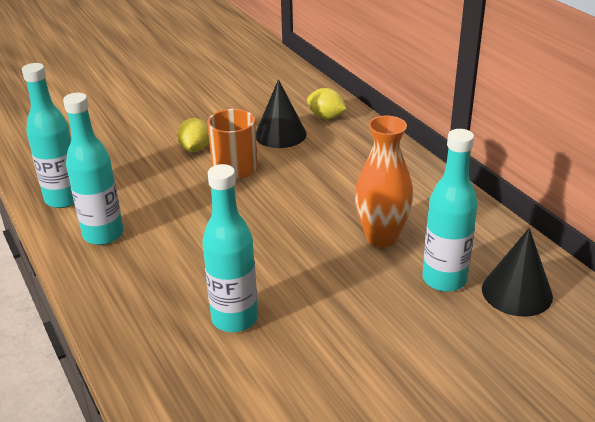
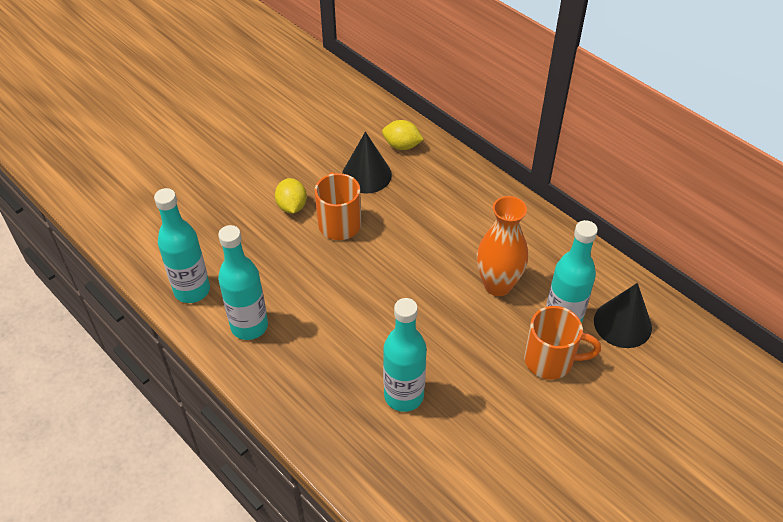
camera: 15 degrees left, 15 degrees up
none -> orange mug [524,306,601,380]

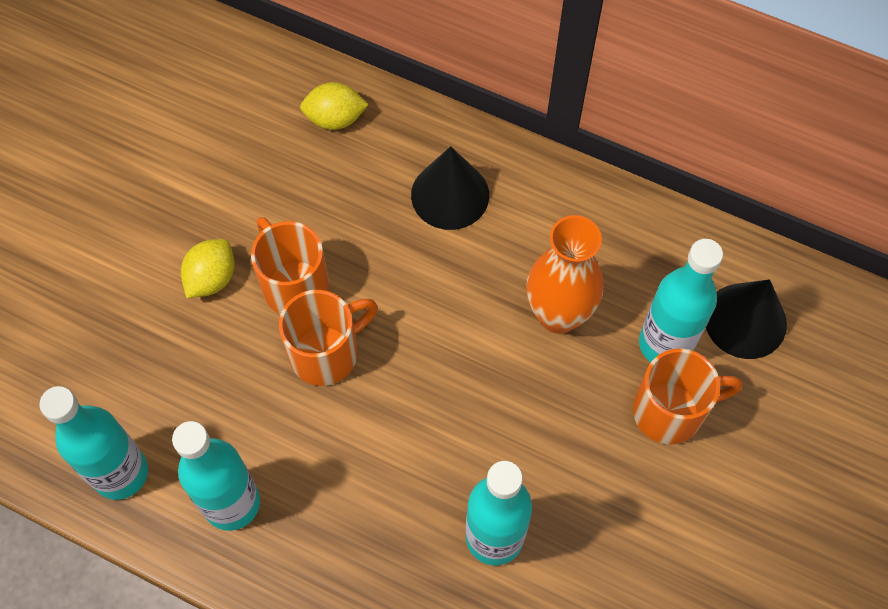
camera: 20 degrees left, 15 degrees up
yellow lemon [275,178,307,213] -> yellow lemon turned 60 degrees clockwise [181,239,235,298]
black cone [342,132,392,194] -> black cone moved to [411,146,489,230]
none -> orange mug [279,290,378,386]

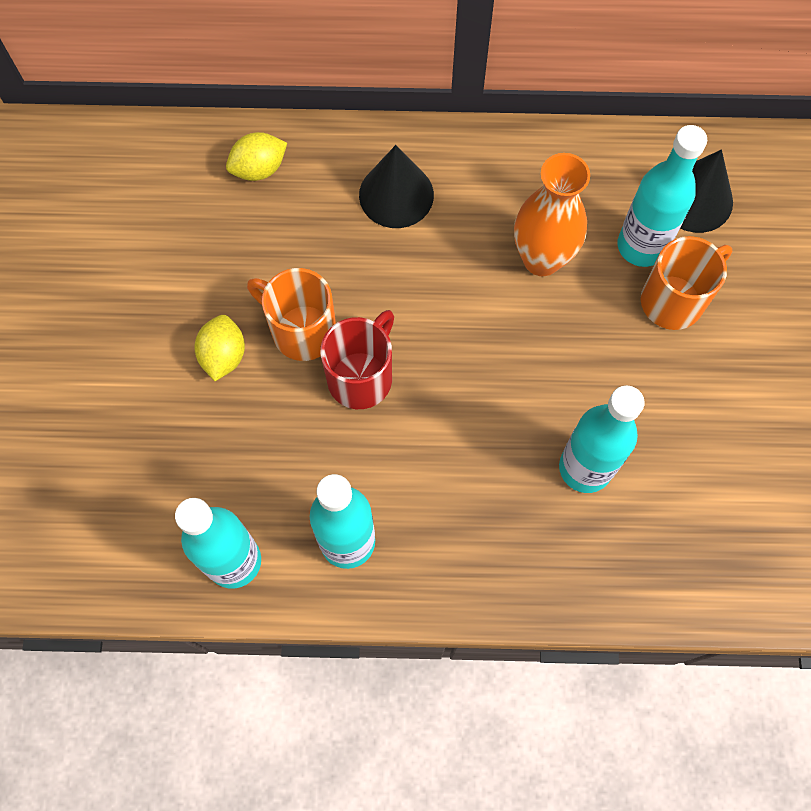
camera: 25 degrees left, 5 degrees up
orange mug [279,290,378,386] -> red mug [320,310,394,409]

